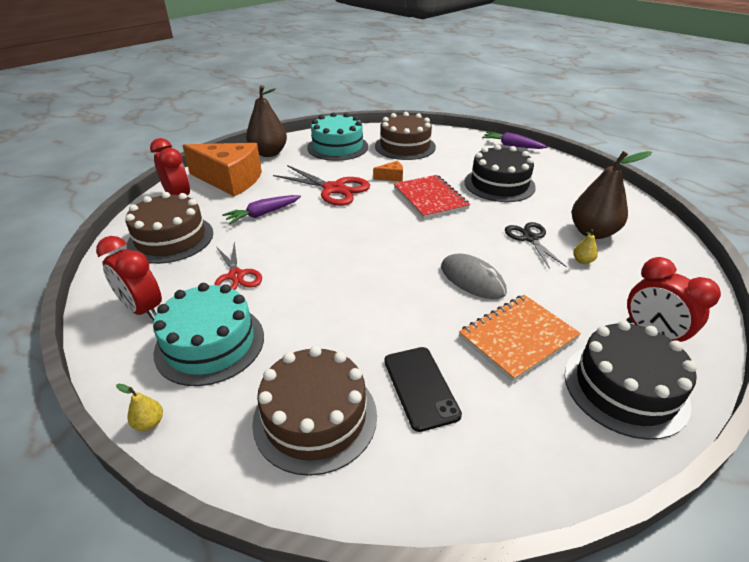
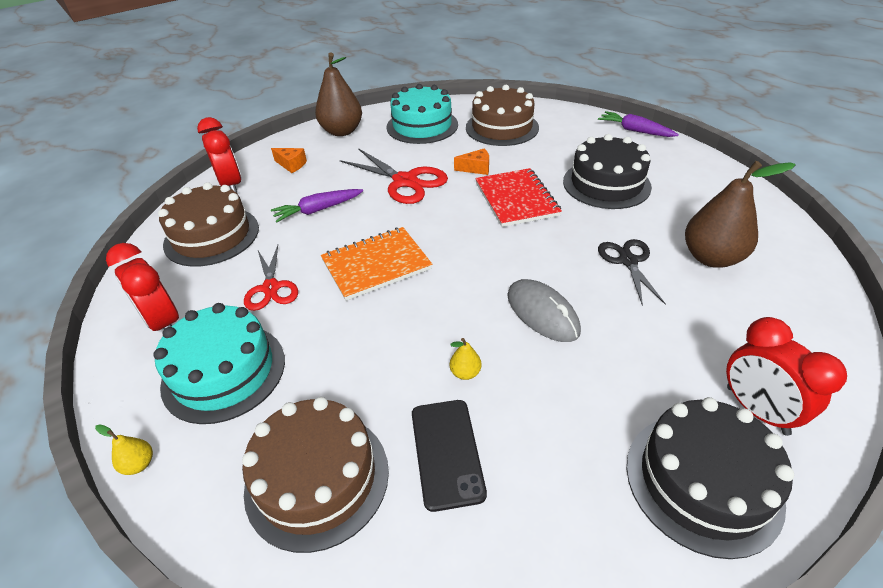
camera: 10 degrees right, 5 degrees up
orange cheese [182,143,262,197] -> orange cheese [271,148,307,173], size x0.40
orange notebook [459,295,581,382] -> orange notebook moved to [321,227,432,301]
yellow pear [573,229,598,264] -> yellow pear moved to [450,338,482,380]

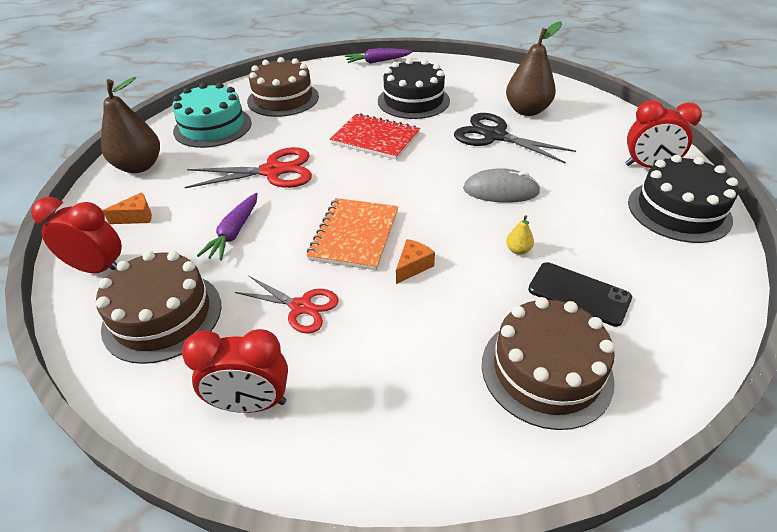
camera: 50 degrees left, 0 degrees up
yellow pear [95,424,153,475] -> none
turquoise cake [153,303,285,424] -> none
orange cheese [454,148,489,175] -> orange cheese moved to [396,239,435,284]
black scissors [598,239,666,306] -> black scissors [454,113,576,164], size x1.54

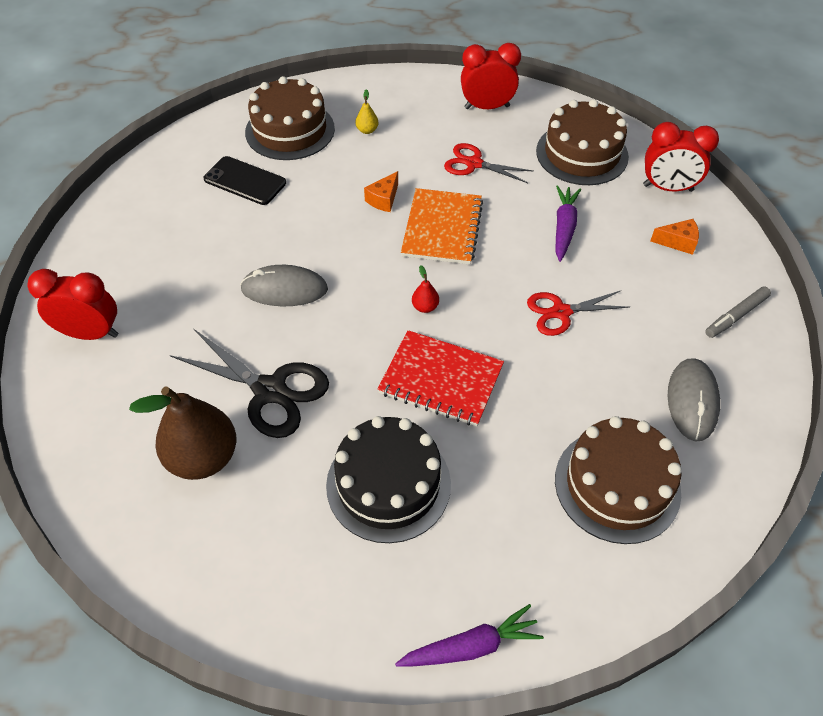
camera: 175 degrees right, 10 degrees up
brown pear [101,77,160,173] -> grey marker [705,286,771,338]
orange cheese [102,192,152,224] -> orange cheese turned 150 degrees counterclockwise [650,219,699,255]
turquoise cake [172,83,252,148] -> grey mouse [668,358,720,441]
red scissors [185,147,312,188] -> red scissors [527,291,629,336], size x0.65
yellow pear [506,216,534,255] -> yellow pear moved to [355,89,378,134]
black cake [628,155,738,243] -> none
none -> red pear [412,265,439,313]

